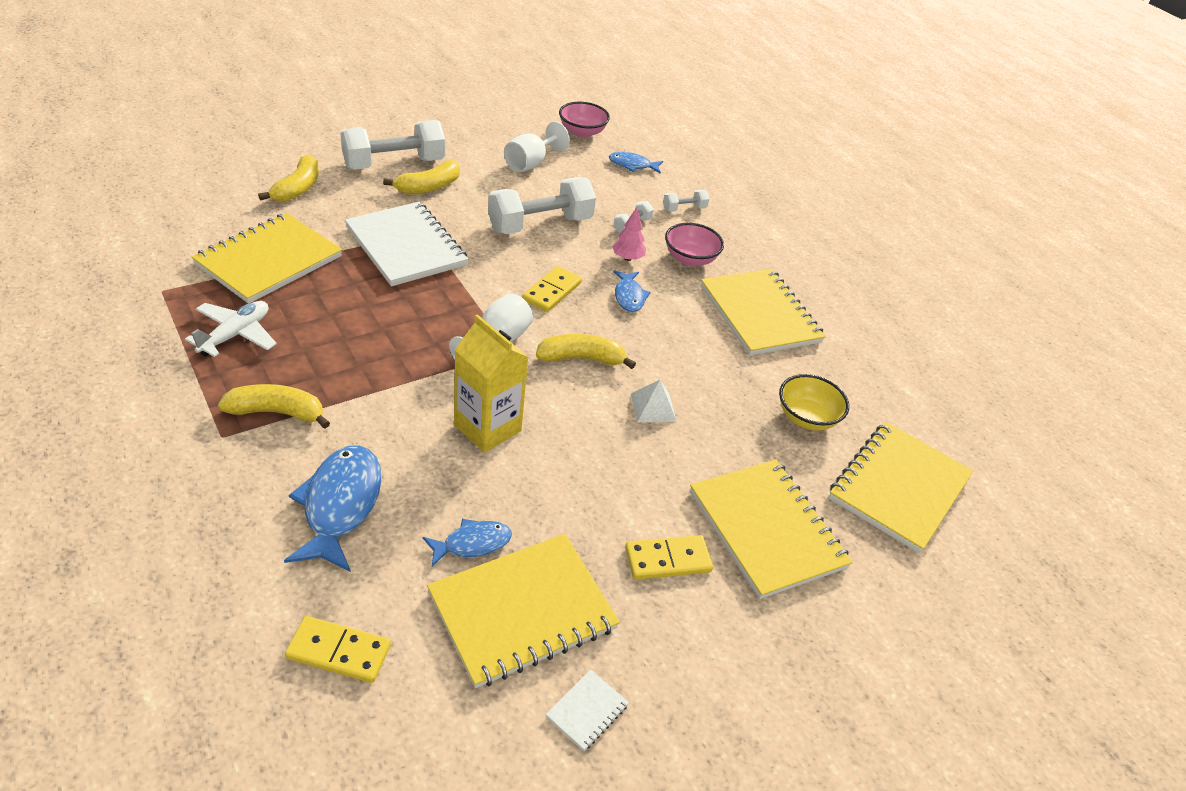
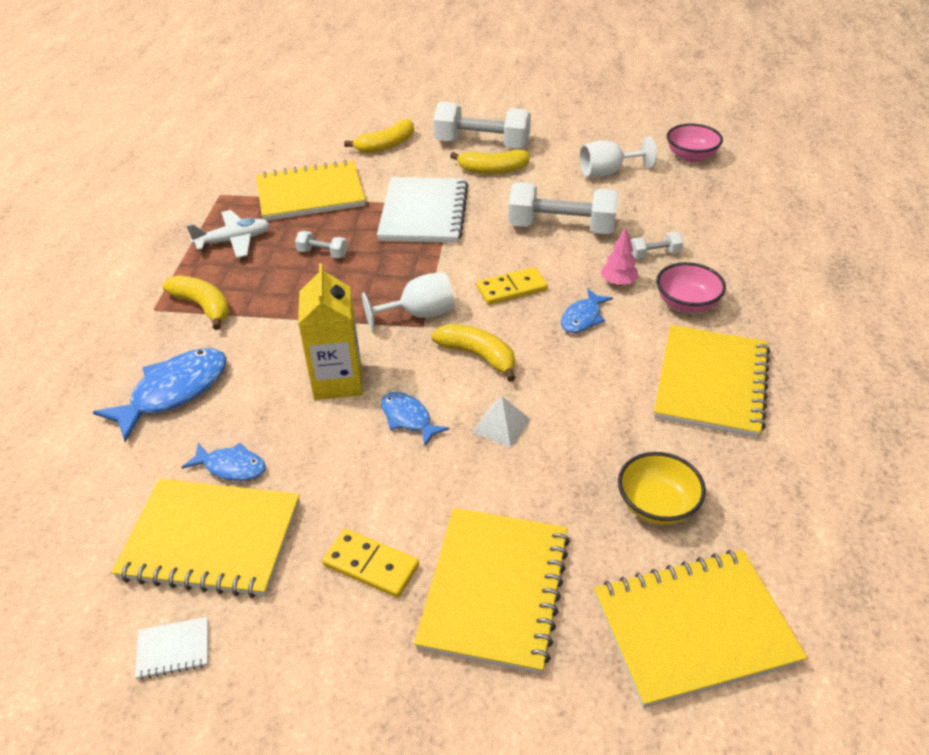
camera: 45 degrees right, 0 degrees up
yellow domino [285,616,391,683] -> none
blue fish [609,152,663,174] -> blue fish moved to [381,392,450,446]
white dumbbell [663,190,709,212] -> white dumbbell moved to [295,231,348,258]

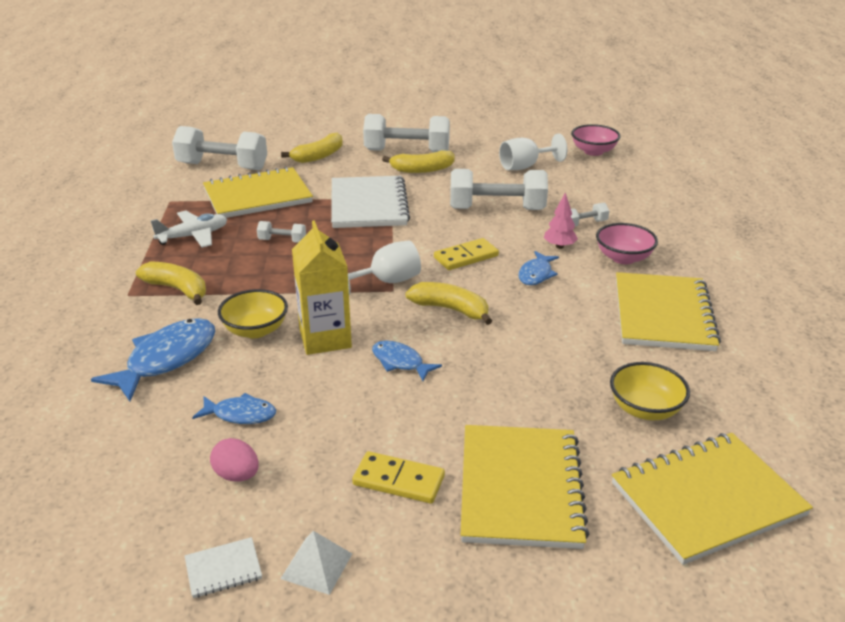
camera: 10 degrees left, 10 degrees down
yellow notebook [111,479,300,598] -> pink egg [210,438,259,481]
white pyramid [472,396,531,448] -> white pyramid moved to [280,531,352,595]
none -> white dumbbell [172,126,267,170]
none -> yellow bowl [218,289,288,338]

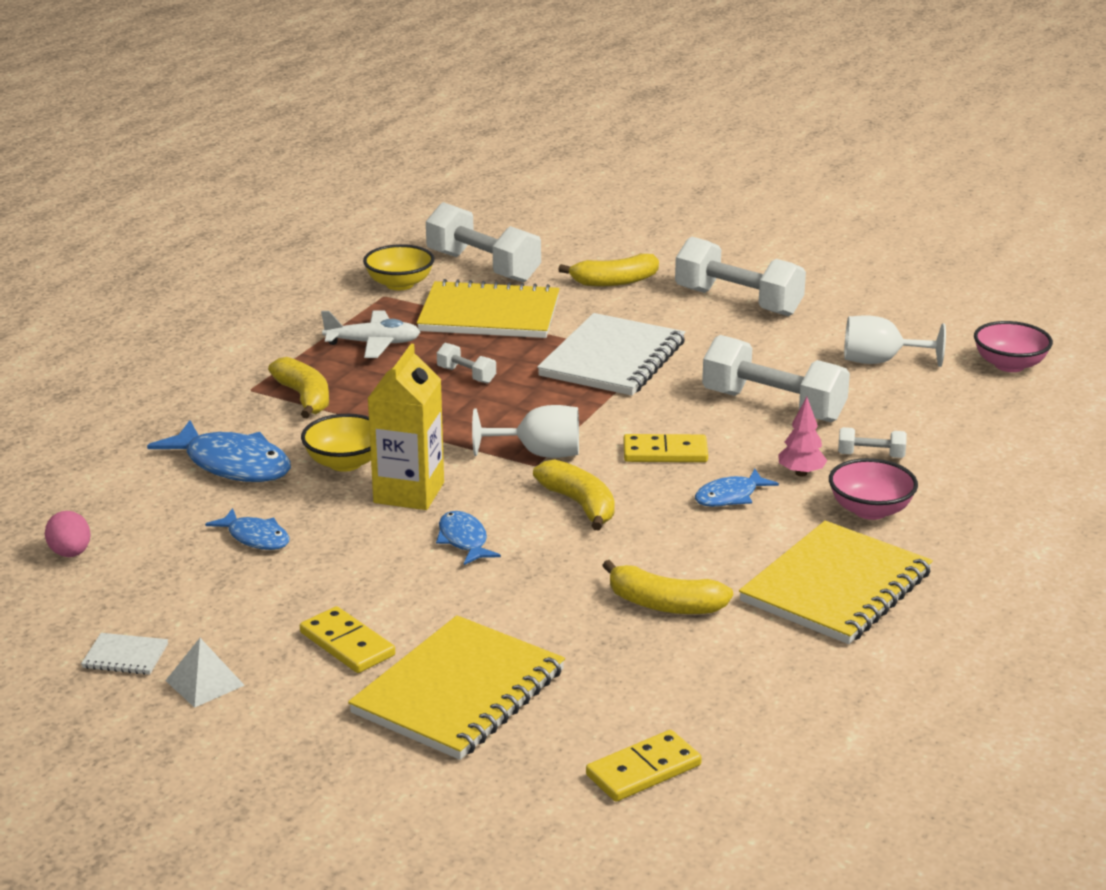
camera: 30 degrees right, 5 degrees down
blue fish [91,318,215,401] -> blue fish turned 60 degrees clockwise [147,420,291,482]
pink egg [210,438,259,481] -> pink egg moved to [45,511,90,557]
yellow banana [382,150,455,173] -> yellow banana moved to [602,560,733,614]
yellow bowl [610,362,690,420] -> yellow bowl moved to [363,244,434,290]
yellow notebook [612,433,813,565] -> yellow domino [586,730,702,802]

